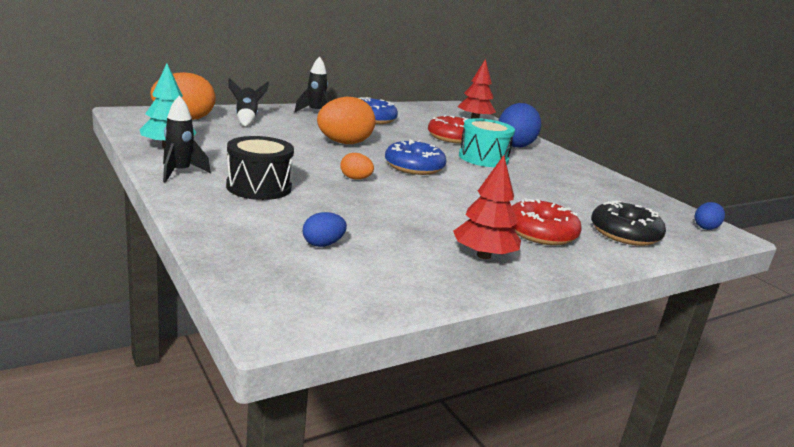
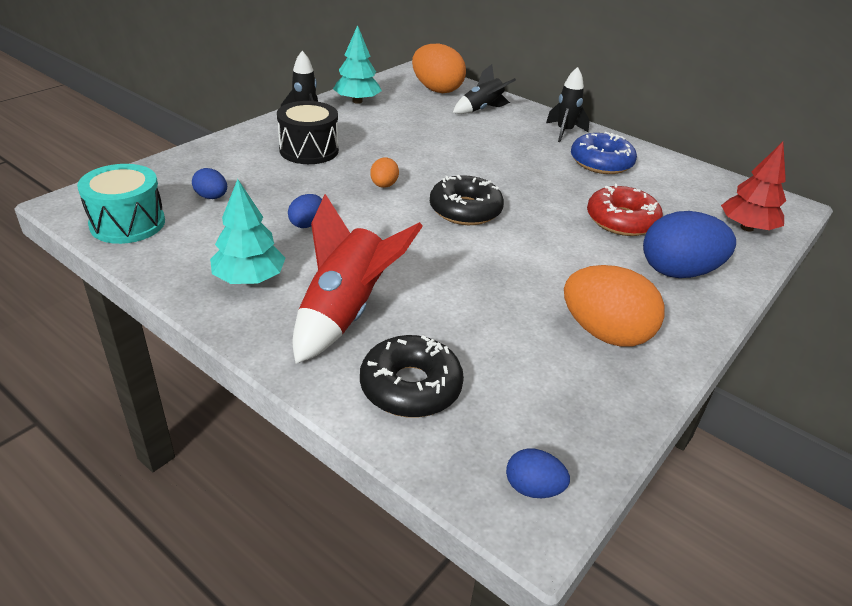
camera: 70 degrees right, 15 degrees up
orange egg [317,97,376,144] -> orange egg moved to [564,265,665,347]
blue donut [385,139,447,175] -> black donut [430,175,504,225]
red tree [453,155,521,259] -> turquoise tree [210,179,285,284]
turquoise drum [459,118,515,167] -> turquoise drum moved to [77,164,165,244]
red donut [512,198,582,245] -> red rocket [293,194,423,364]
none -> blue egg [288,194,322,228]

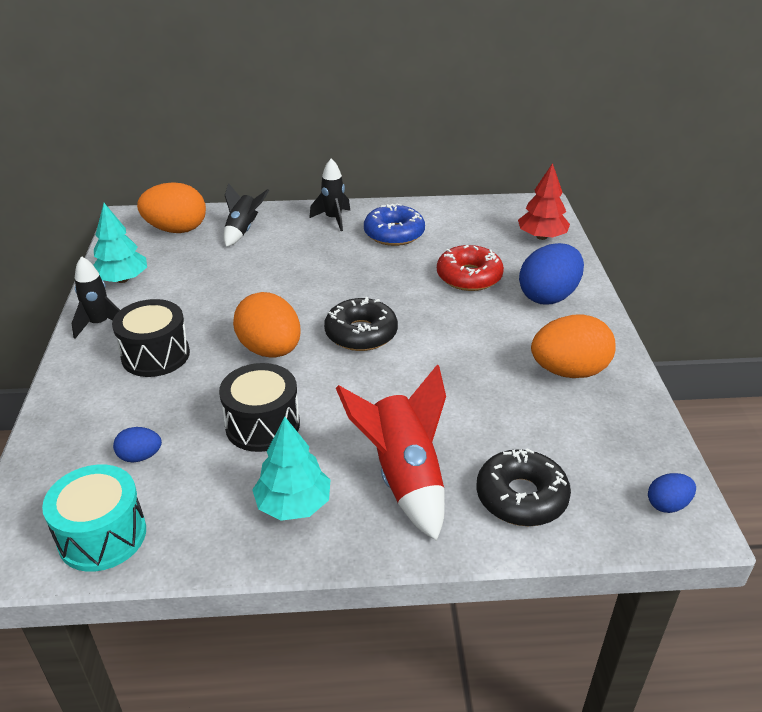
camera: 40 degrees left, 0 degrees up
blue egg [288,194,322,228] -> black drum [219,363,300,452]
orange egg [370,157,399,188] -> orange egg [233,292,301,357], size x2.03

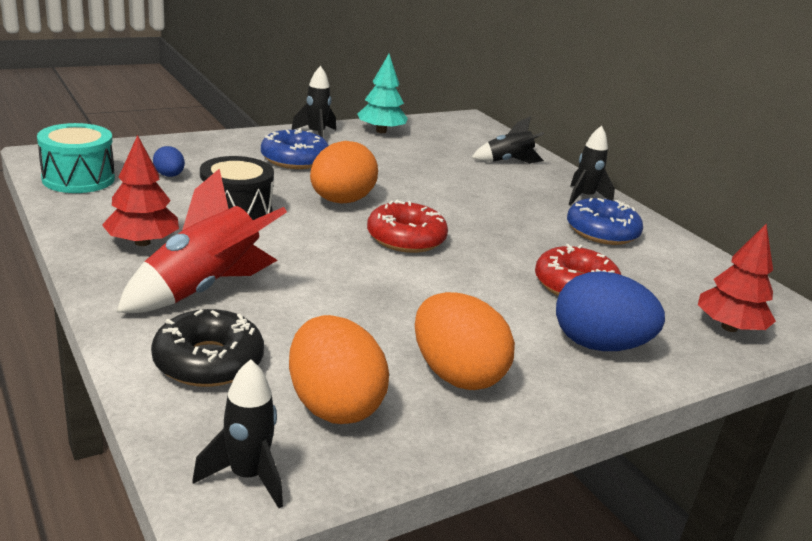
camera: 60 degrees right, 10 degrees down
black drum [112,299,190,377] -> blue donut [261,128,329,169]
orange egg [137,182,206,233] -> orange egg moved to [289,315,389,424]
turquoise tree [252,417,330,521] -> red tree [102,135,179,246]
black donut [324,297,398,351] -> red donut [367,199,448,253]
blue egg [648,473,696,513] -> black rocket [192,359,283,508]

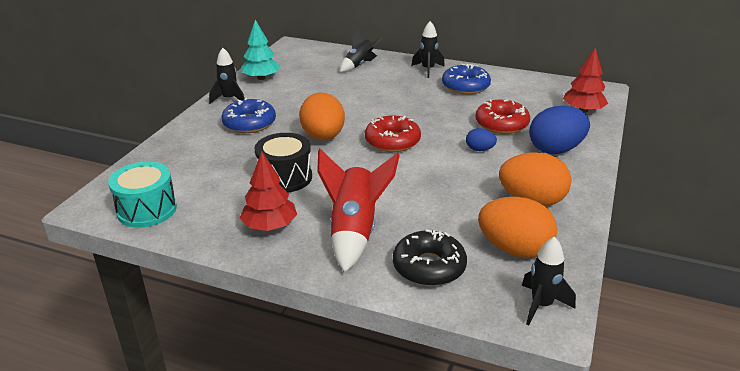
camera: 35 degrees left, 5 degrees up
blue egg [153,146,185,177] -> blue egg moved to [466,128,497,151]

